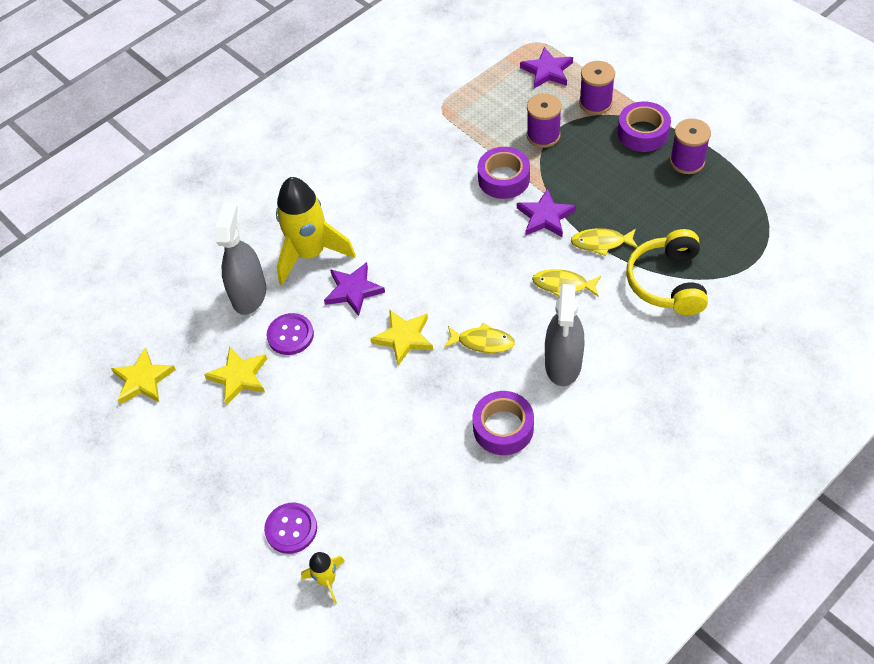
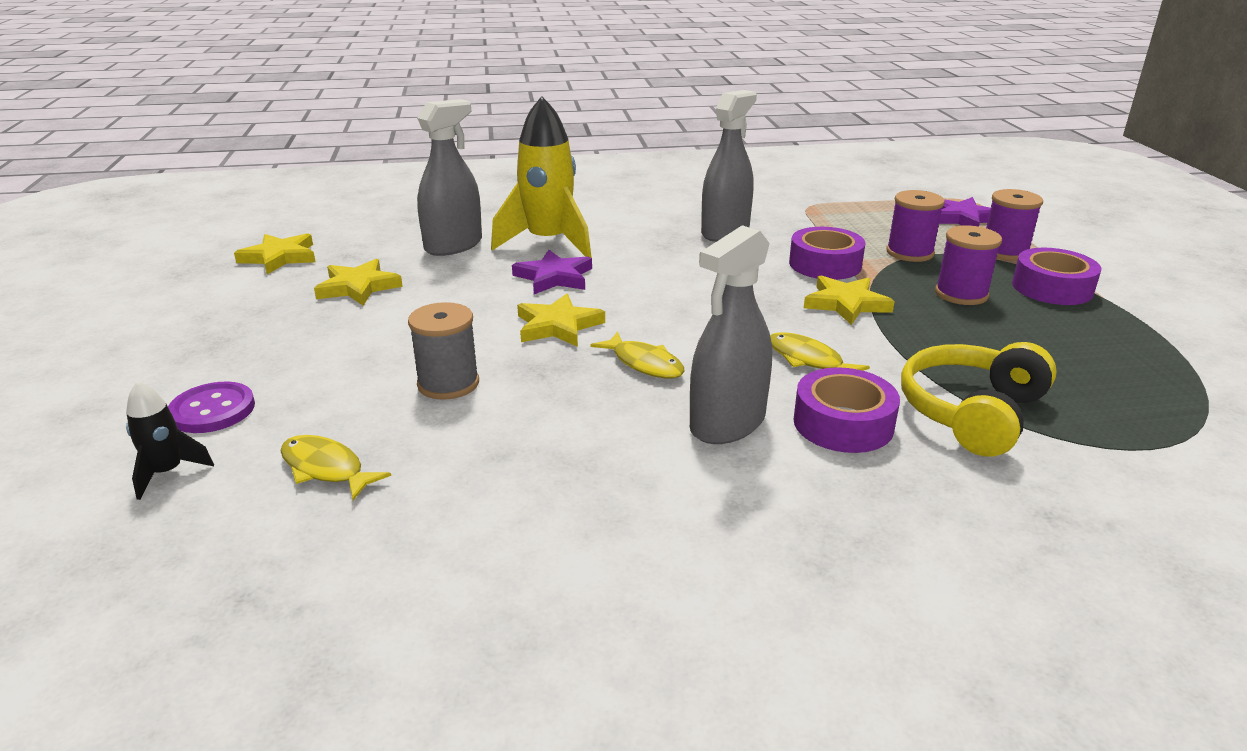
camera: 30 degrees right, 25 degrees down
purple button [267,313,314,355] -> none
yellow rocket [301,552,345,604] -> black rocket [126,381,214,500]
purple tape [473,391,534,455] -> purple tape moved to [793,367,900,453]
purple star [517,188,576,237] -> yellow star [804,275,895,325]
yellow fish [571,228,638,256] -> yellow fish moved to [280,435,391,500]
purple spool [670,119,711,174] -> purple spool moved to [935,226,1002,305]
none -> grey spool [408,302,479,400]
none -> grey spray bottle [701,90,757,242]

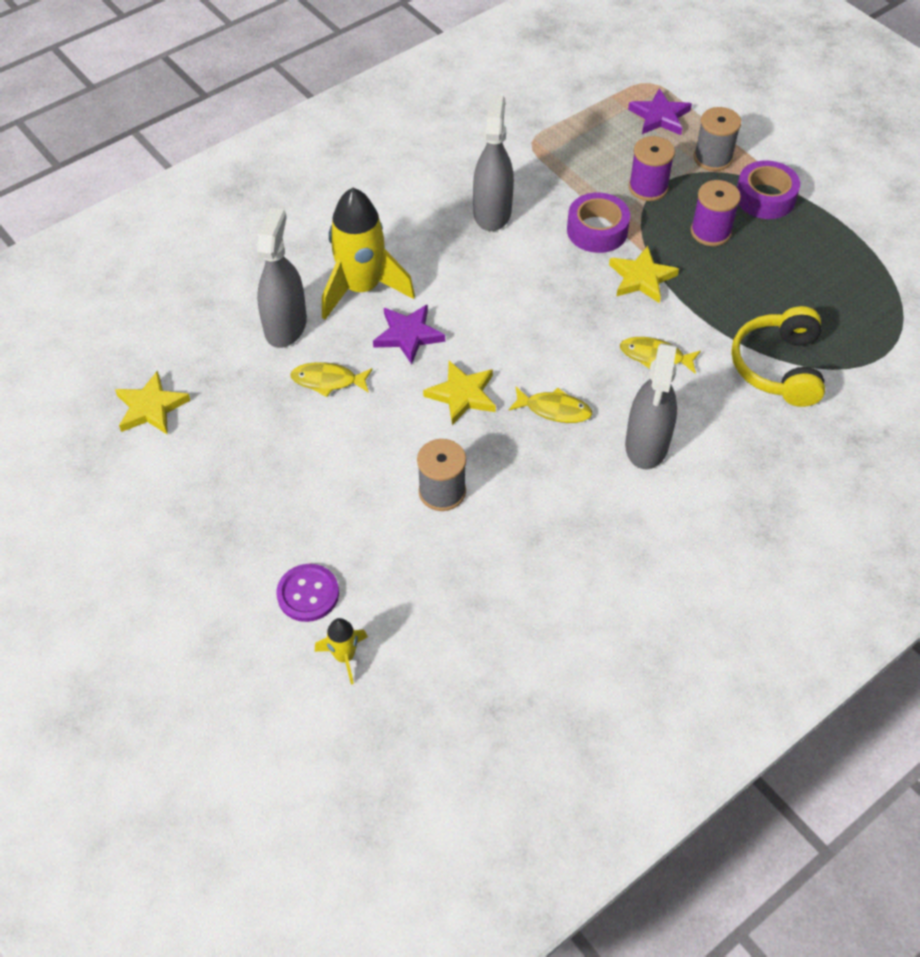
camera: 30 degrees left, 25 degrees up
black rocket [126,381,214,500] -> yellow rocket [315,618,368,684]
yellow fish [280,435,391,500] -> yellow fish moved to [290,362,373,397]
yellow star [314,259,403,305] -> none
purple tape [793,367,900,453] -> none
purple spool [986,189,1043,261] -> grey spool [694,107,741,171]

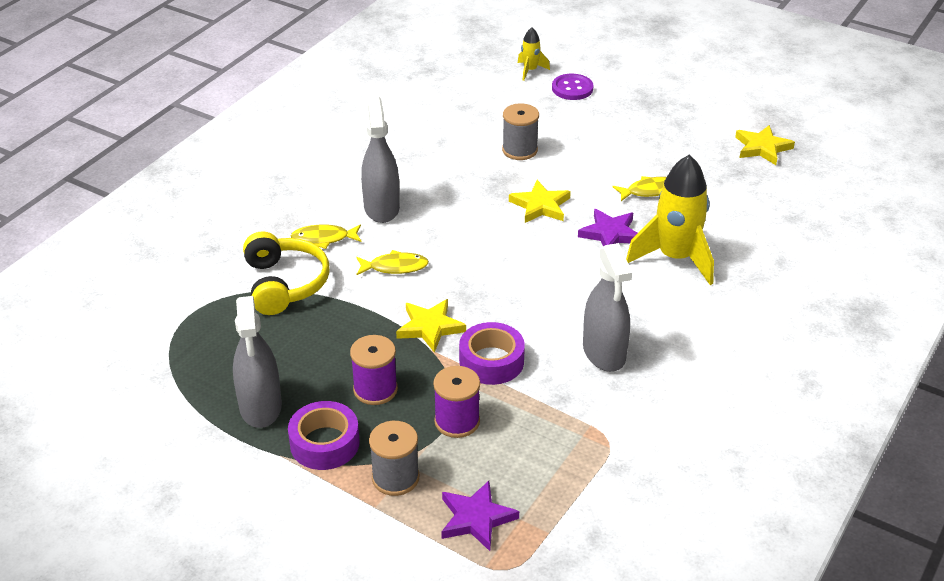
camera: 160 degrees right, 15 degrees down
grey spray bottle [257,208,307,348] -> grey spray bottle moved to [233,296,282,428]
yellow fish [508,387,593,423] -> yellow fish moved to [291,225,362,249]

